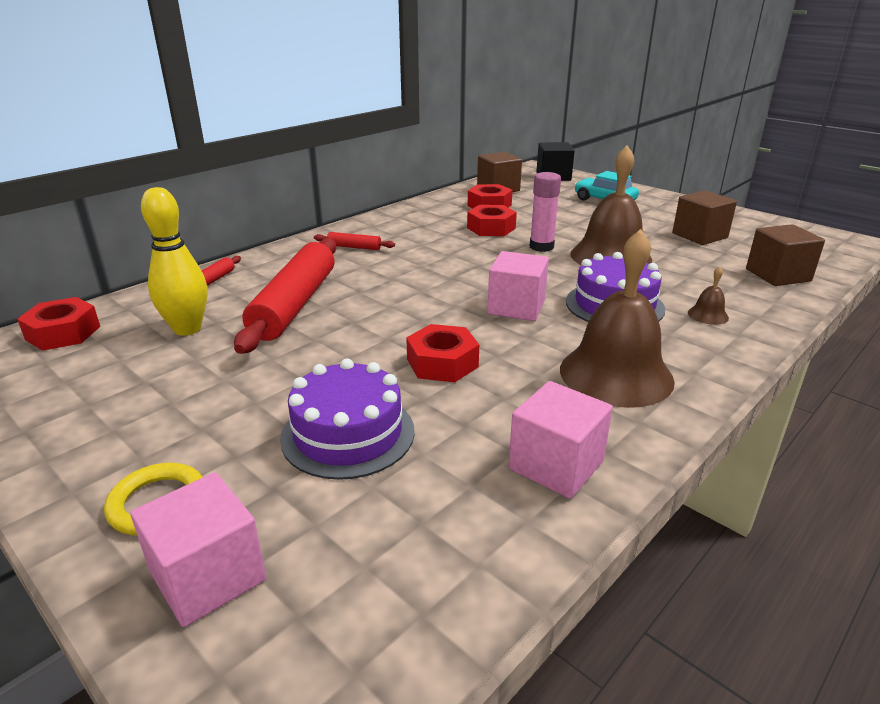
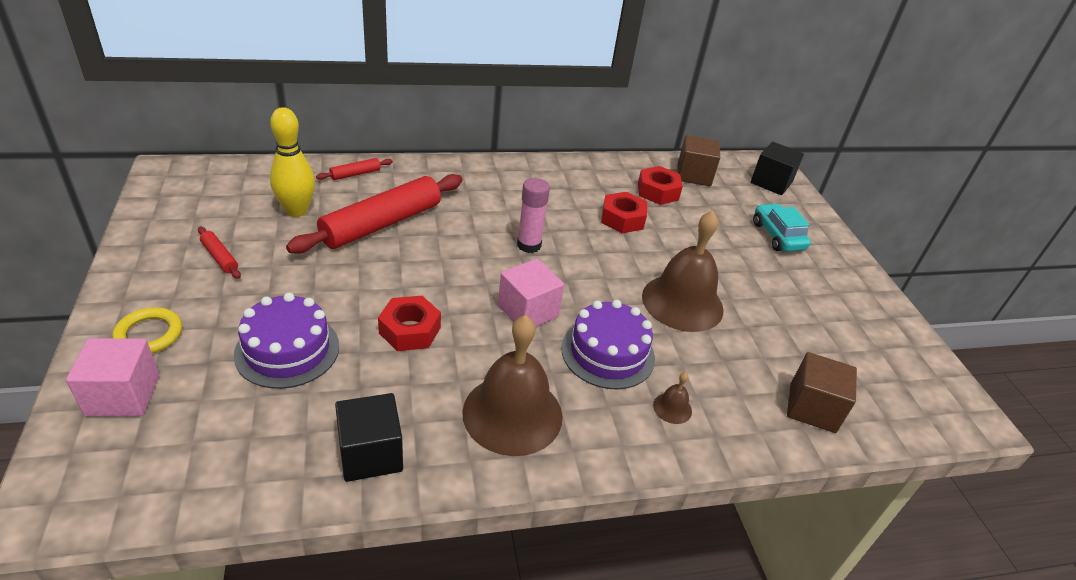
camera: 30 degrees right, 10 degrees up
red nut [17,297,100,351] -> none
red rolling pin [314,232,395,250] -> red rolling pin moved to [198,227,241,279]
pink cube [508,381,613,499] -> black cube [335,393,403,482]
pink glue stick [530,172,561,252] -> pink glue stick moved to [517,178,550,253]
brown cube [672,190,737,245] -> none

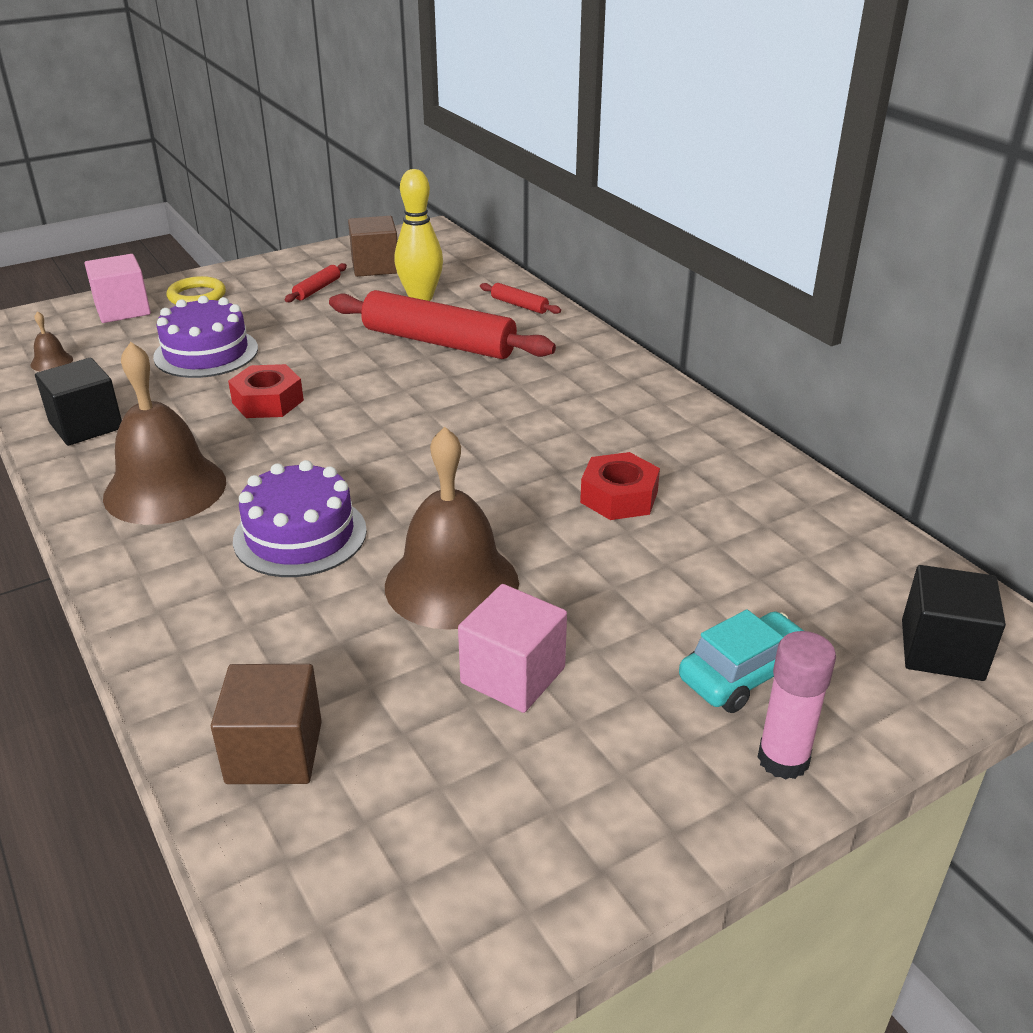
camera: 75 degrees right, 5 degrees down
pink cube [498,259,564,327] -> pink cube moved to [458,584,567,713]
pink glue stick [517,178,550,253] -> pink glue stick moved to [758,631,836,780]
red nut [638,166,683,205] -> none
brown bell [653,372,692,424] -> brown bell moved to [31,311,73,372]
brown cube [677,135,720,186] -> brown cube moved to [348,216,397,277]

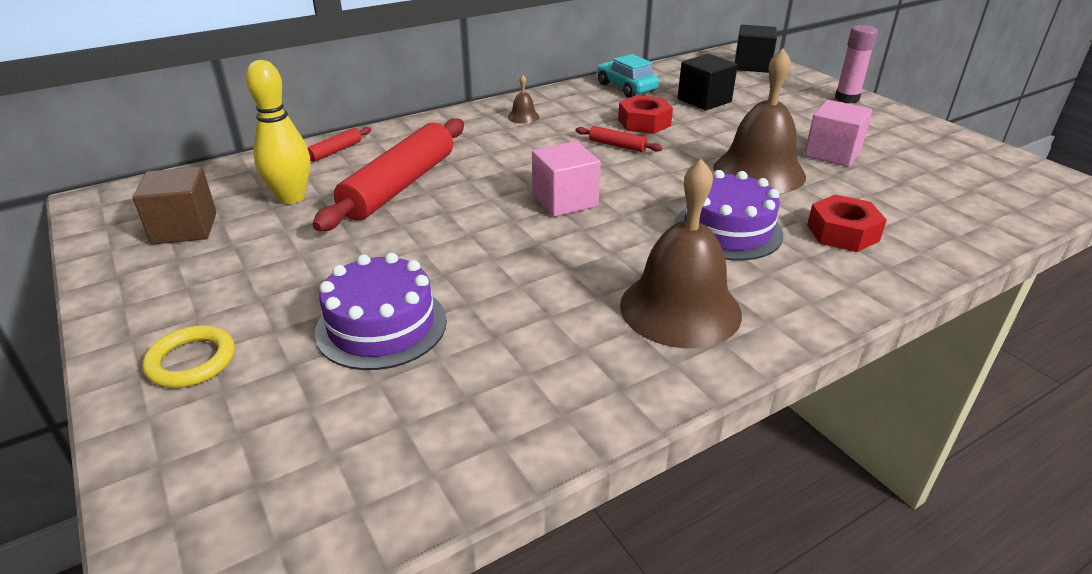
camera: 90 degrees left, 0 degrees up
brown bell [31,311,73,372] -> brown bell moved to [508,75,539,124]
black cube [35,358,122,446] -> black cube moved to [678,54,738,111]
pink cube [85,254,151,323] -> pink cube moved to [532,141,601,217]
brown cube [211,664,322,784] -> none
red nut [228,364,304,418] -> red nut moved to [807,195,887,252]
red rolling pin [285,263,347,302] -> red rolling pin moved to [575,126,662,152]
turquoise car [679,610,804,713] -> turquoise car moved to [597,54,659,97]

